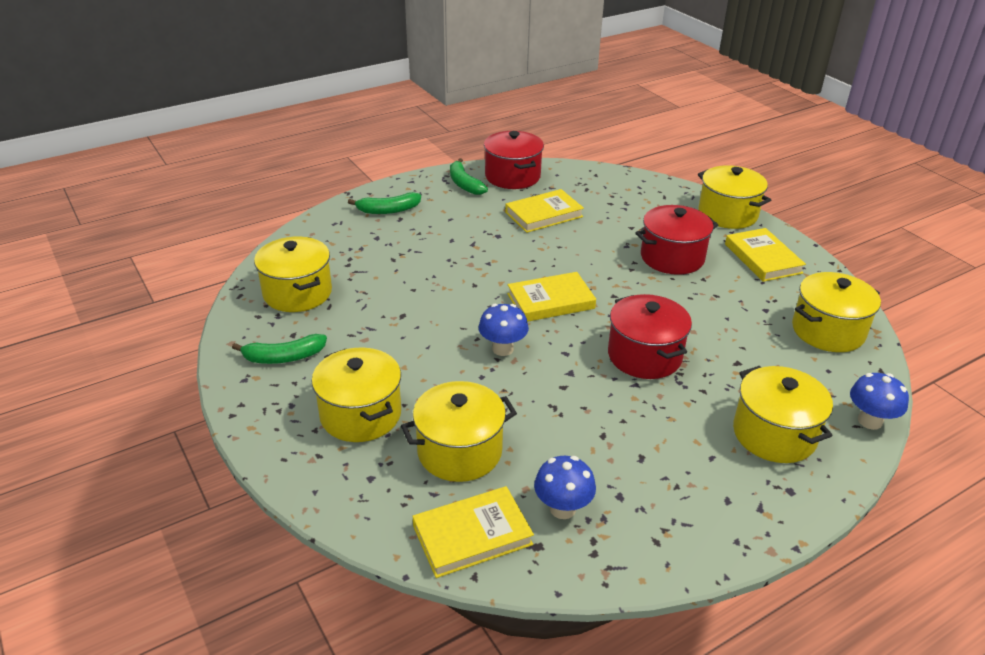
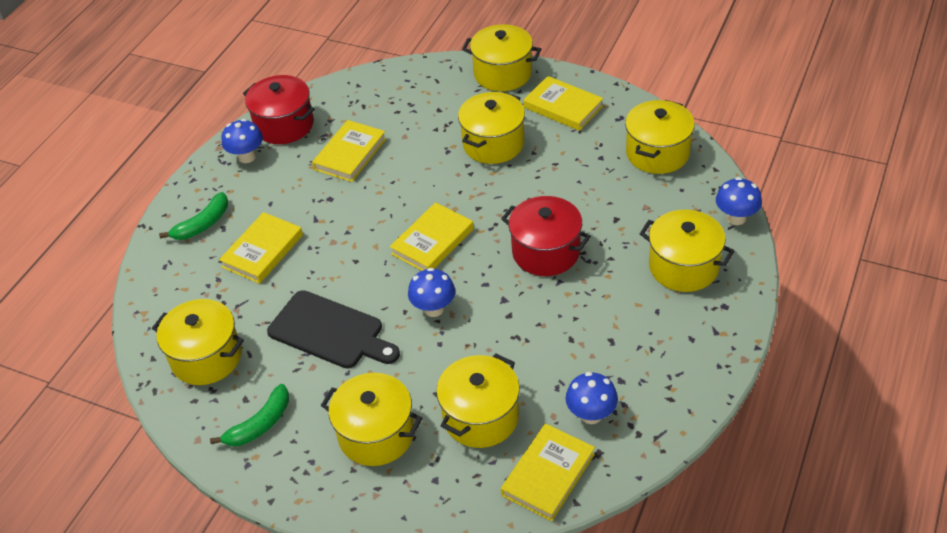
camera: 30 degrees left, 10 degrees up
green banana [450,158,488,195] -> blue mushroom [221,119,263,163]
red pot [635,205,718,275] -> yellow pot [458,92,525,164]
none -> yellow book [219,212,303,284]
none -> black cutting board [267,290,400,369]

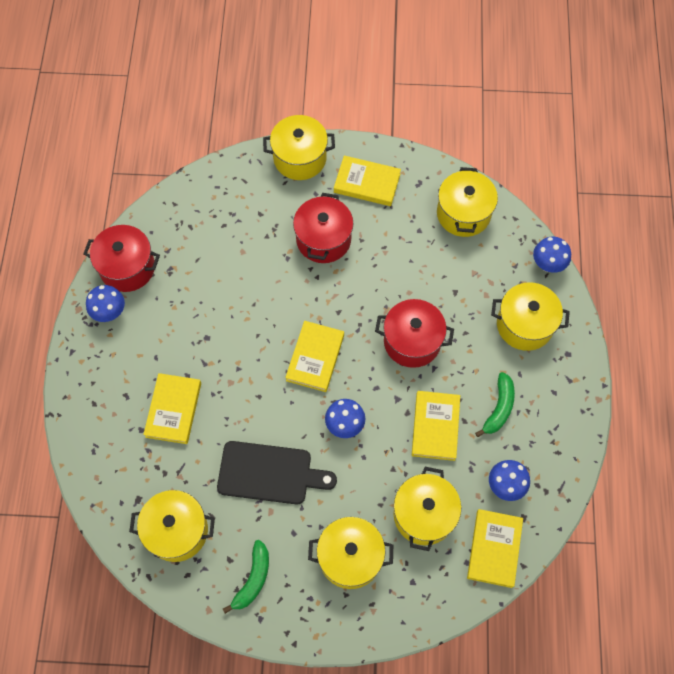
camera: 25 degrees left, 20 degrees up
green banana [159,192,228,240] -> green banana moved to [475,372,515,437]
yellow book [312,120,386,182] -> yellow book moved to [412,391,460,461]
yellow pot [458,92,525,164] -> red pot [293,193,353,263]

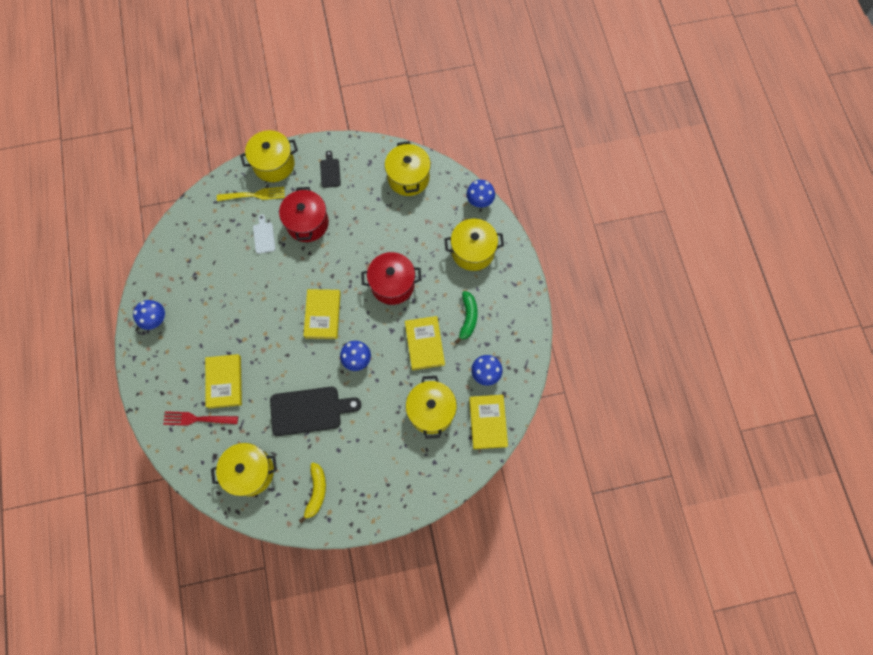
camera: 15 degrees left, 5 degrees up
red pot [83,225,160,292] -> none
green banana [223,540,269,614] -> yellow banana [299,462,326,523]
yellow pot [308,517,393,589] -> none
yellow book [334,156,401,206] -> black cutting board [320,151,341,188]
none -> red fork [163,411,238,426]
none -> yellow fork [217,187,285,201]
none -> white cutting board [253,214,276,254]

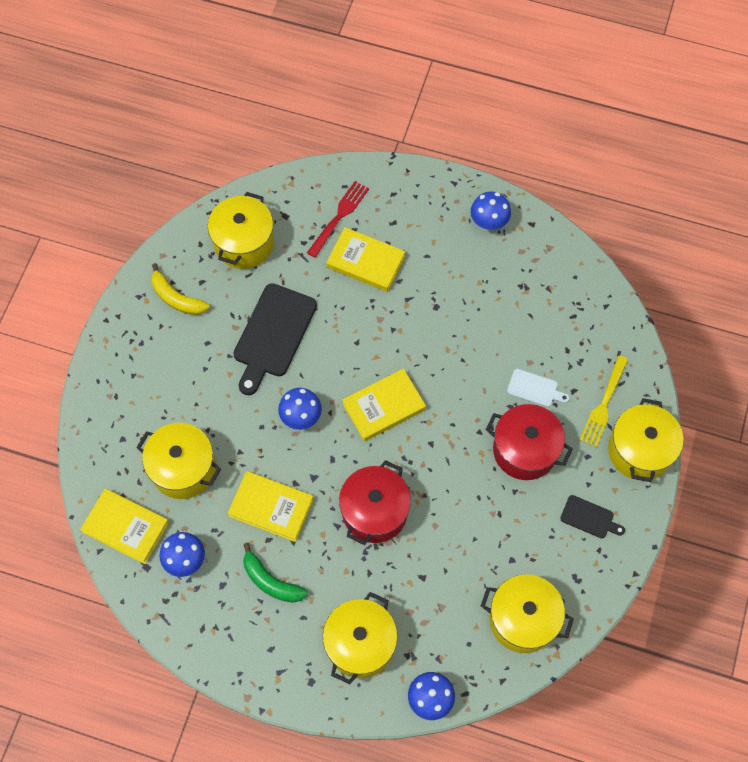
camera: 120 degrees right, 5 degrees down
yellow book [303,289,341,339] -> yellow book turned 60 degrees counterclockwise [342,368,426,441]

